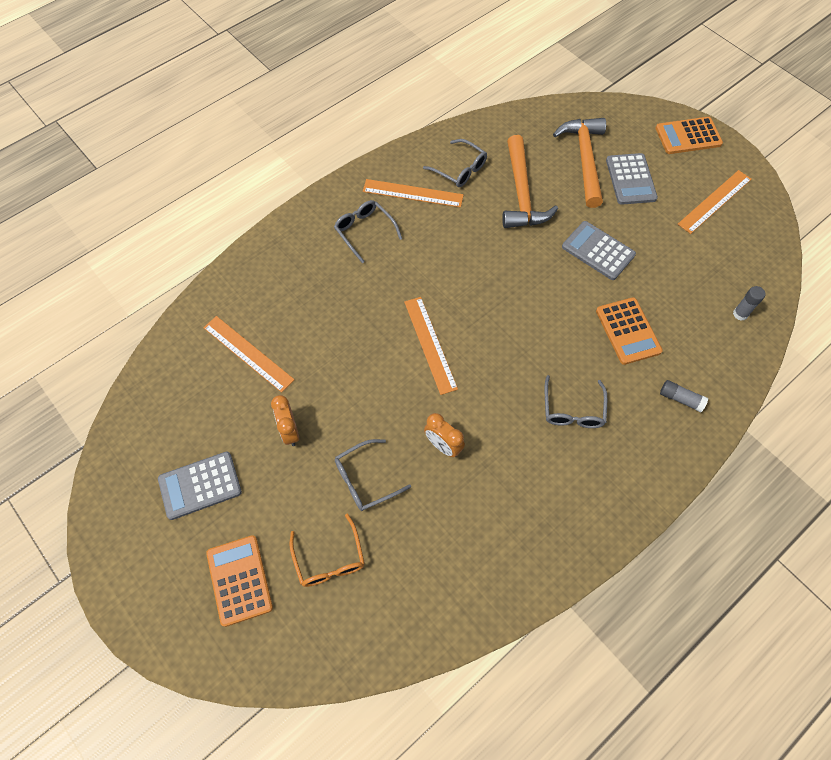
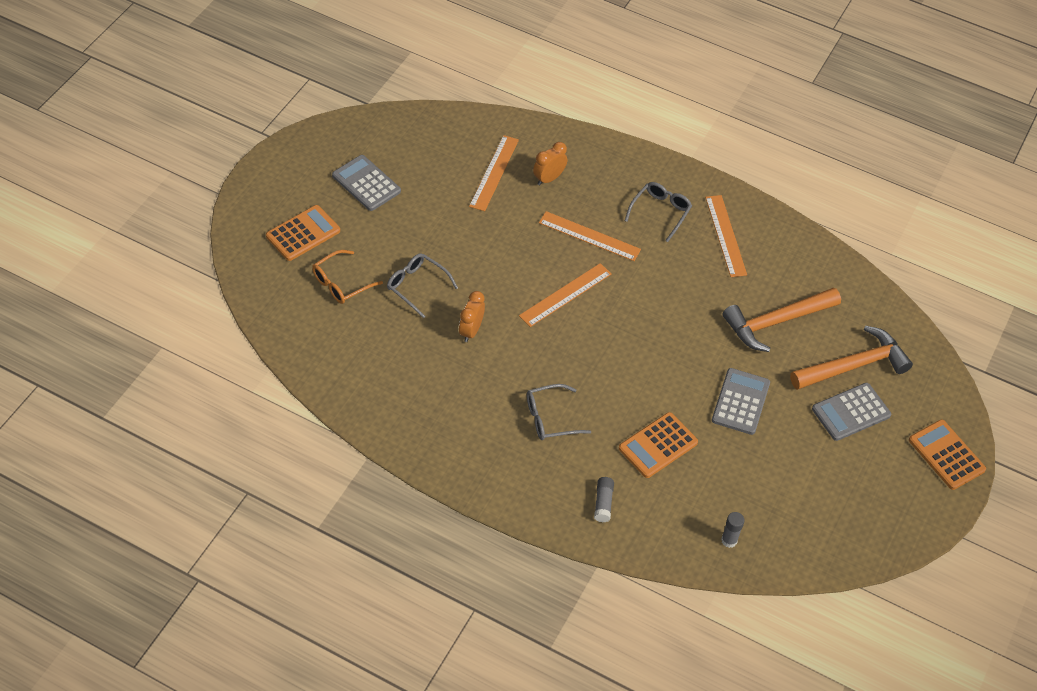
camera: 65 degrees right, 10 degrees down
orange clock [271,395,299,446] -> orange clock moved to [533,142,567,186]
grey glasses [423,139,487,187] -> none
orange ruler [678,170,752,234] -> orange ruler moved to [539,211,641,261]

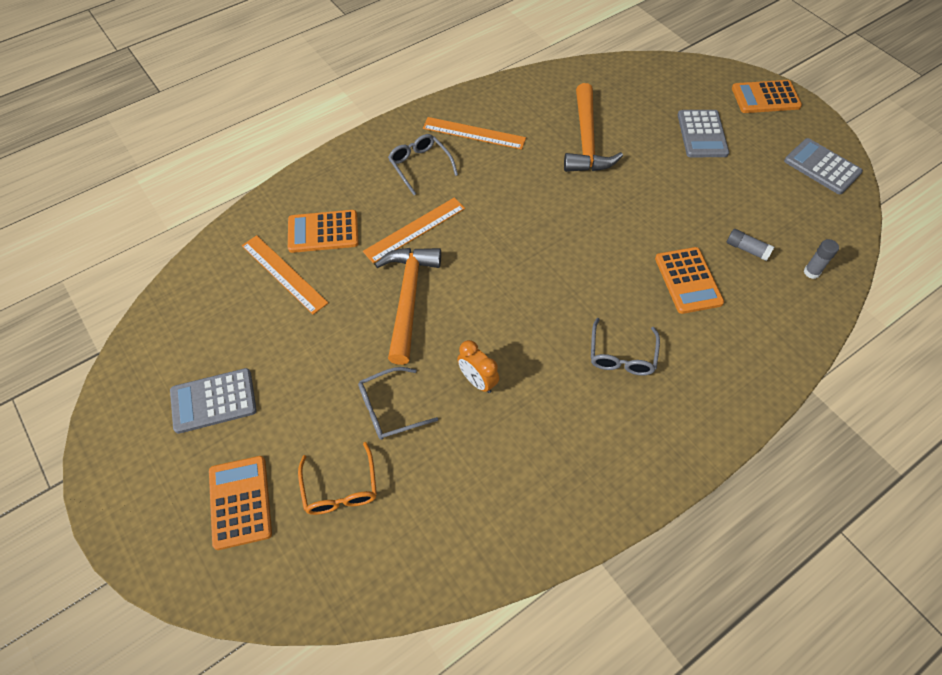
camera: 60 degrees left, 5 degrees up
orange ruler [519,263,611,327] -> none
orange clock [533,142,567,186] -> orange calculator [288,210,359,253]
grey glue stick [594,477,614,522] -> grey glue stick moved to [726,229,774,261]
grey calculator [712,368,770,435] -> grey calculator moved to [784,138,863,194]
orange hammer [790,326,913,390] -> orange hammer moved to [375,248,441,365]

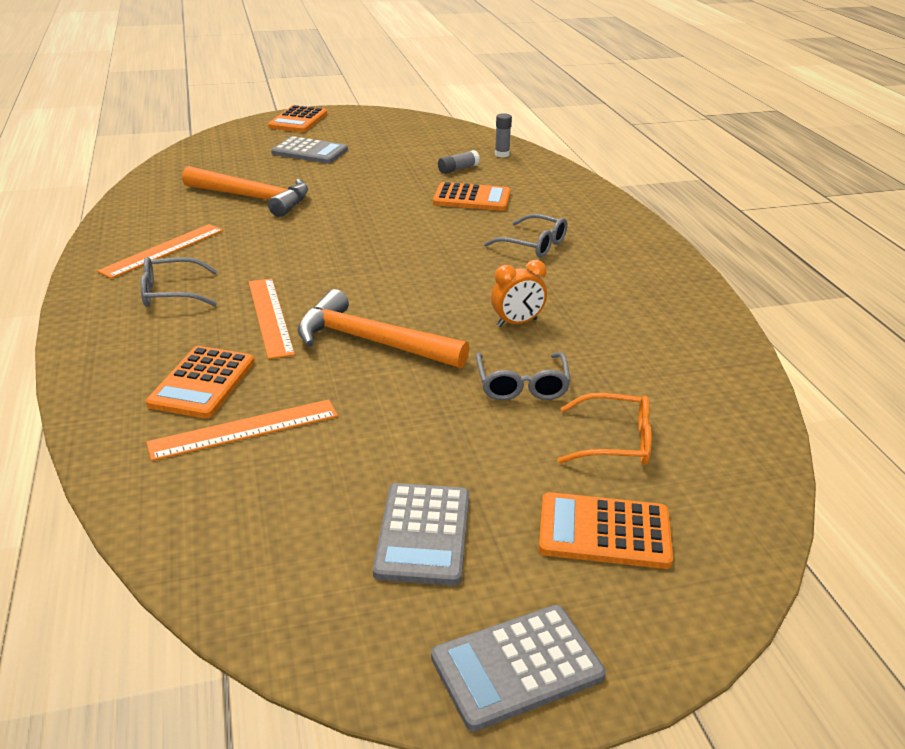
camera: 70 degrees left, 25 degrees down
grey calculator [784,138,863,194] -> grey calculator moved to [431,605,606,731]

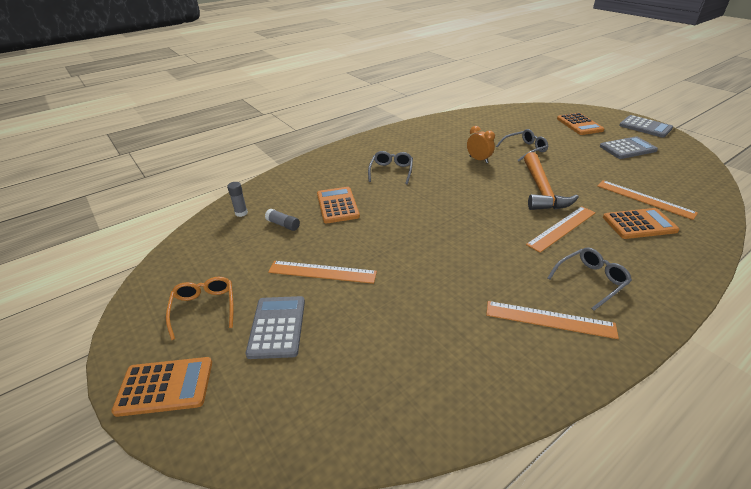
camera: 110 degrees left, 5 degrees up
grey glasses [140,257,217,307] -> grey glasses turned 90 degrees counterclockwise [548,248,632,310]
orange hammer [182,166,308,217] -> none
orange glasses [558,393,652,465] -> orange glasses moved to [166,277,234,340]
none -> orange ruler [268,261,377,284]

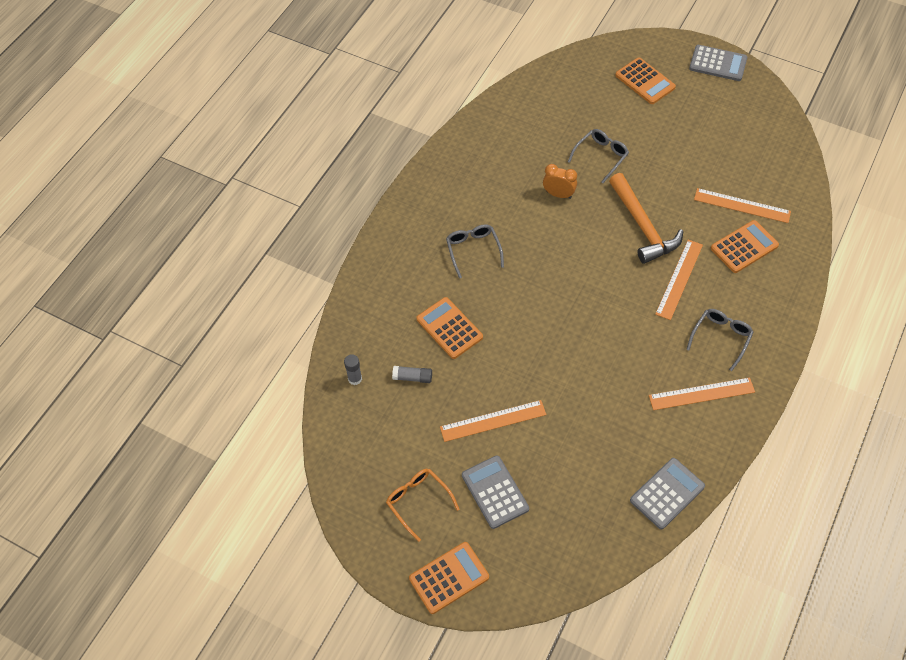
camera: 25 degrees left, 20 degrees up
grey calculator [600,136,658,159] -> grey calculator moved to [630,458,705,529]

